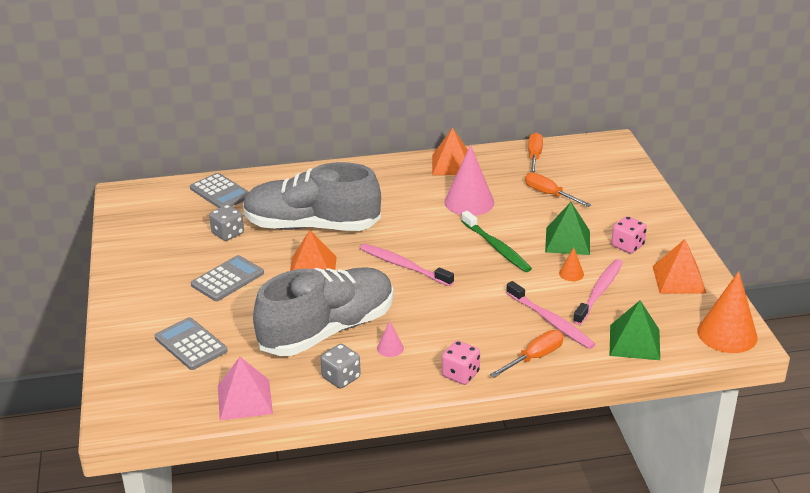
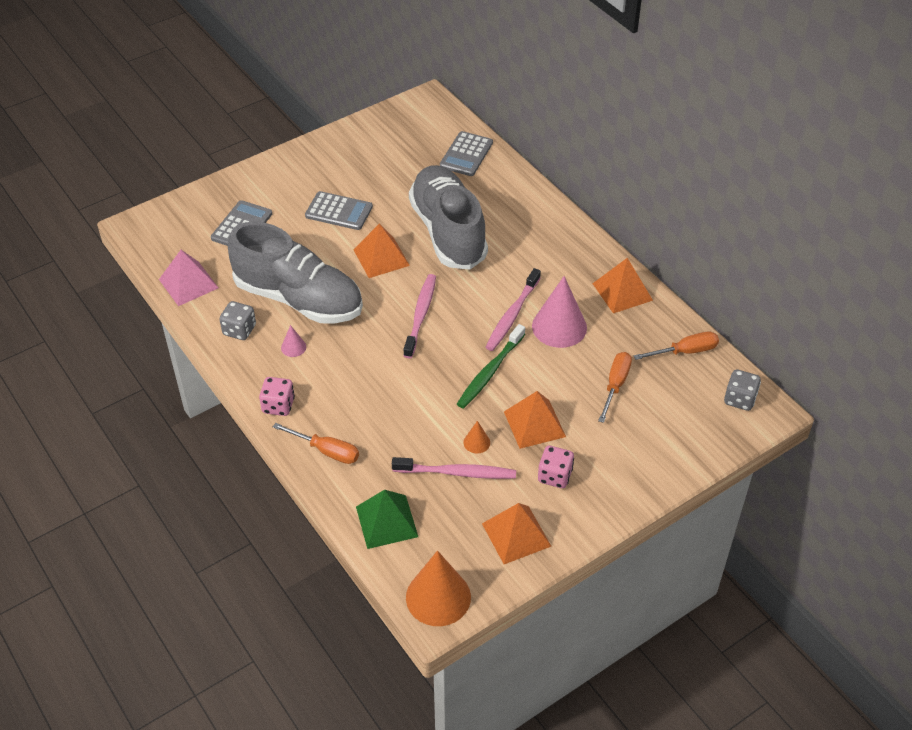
camera: 65 degrees right, 15 degrees up
grey dice [209,205,244,241] -> grey dice moved to [724,369,761,411]
pink toothbrush [506,281,595,349] -> pink toothbrush moved to [486,268,541,351]
green pyramid [545,202,590,255] -> orange pyramid [504,391,566,449]

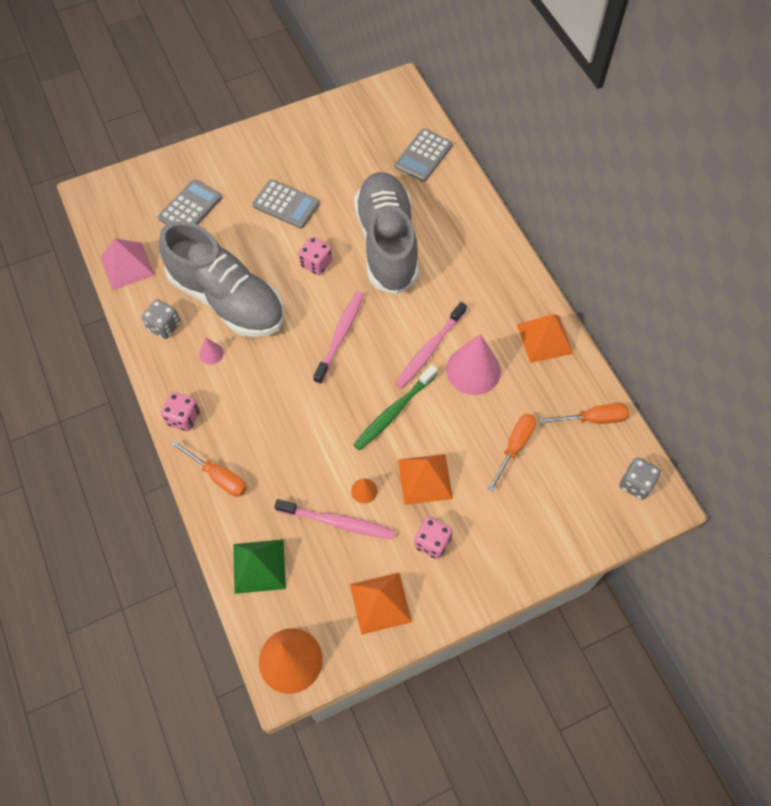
camera: 10 degrees right, 15 degrees up
orange pyramid [354,223,410,278] -> pink dice [298,236,332,275]

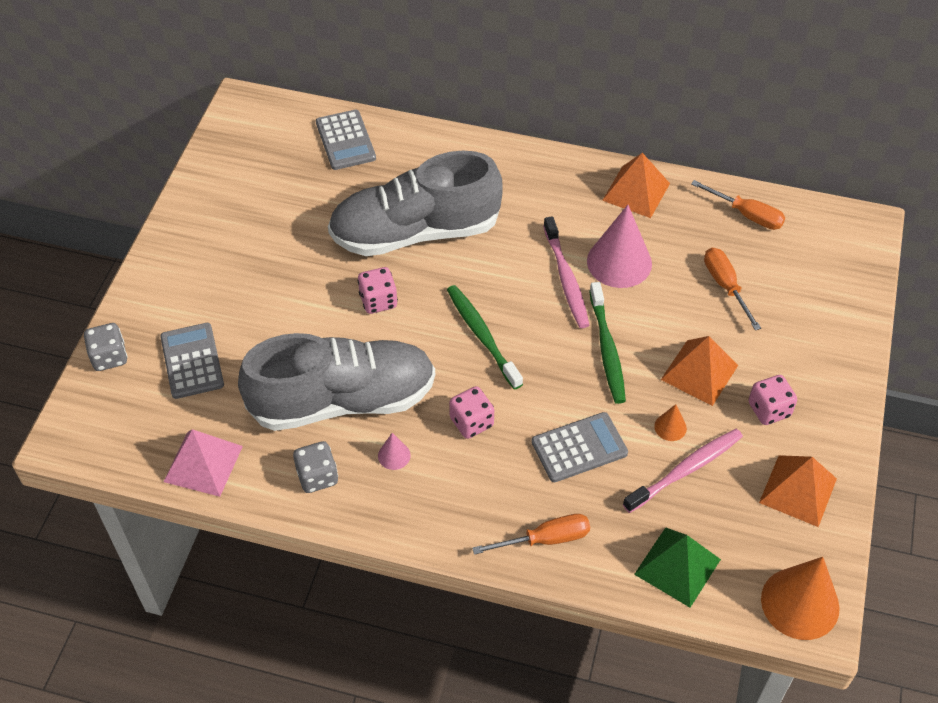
camera: 50 degrees left, 10 degrees down
pink dice [161,392,200,431] -> pink dice moved to [449,386,494,439]
grey calculator [252,179,320,229] -> grey calculator moved to [531,412,628,482]
pink toothbrush [313,291,364,384] -> green toothbrush [447,285,523,389]
grey shoe [354,172,419,294] -> grey shoe turned 45 degrees counterclockwise [328,150,503,256]
orange screwdriver [539,403,629,424] -> orange screwdriver turned 90 degrees clockwise [691,180,785,230]
grey dice [620,457,661,500] -> grey dice moved to [84,323,127,371]

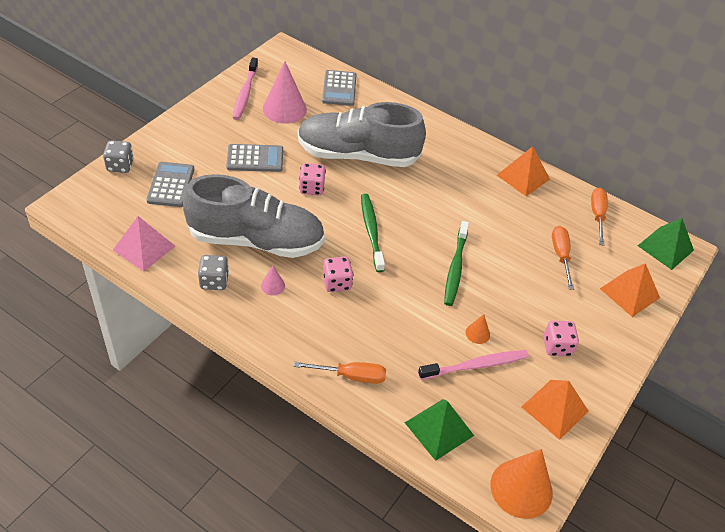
camera: 15 degrees right, 5 degrees down
grey calculator [531,412,628,482] -> grey calculator moved to [226,144,283,172]
pink toothbrush [543,216,589,328] -> pink toothbrush moved to [233,58,258,120]
pink cone [587,205,652,288] -> pink cone moved to [263,61,307,124]
orange pyramid [661,336,738,406] -> orange pyramid moved to [600,263,660,317]
orange screwdriver [691,180,785,230] -> orange screwdriver turned 135 degrees counterclockwise [591,188,608,246]
none -> green pyramid [638,218,694,270]

